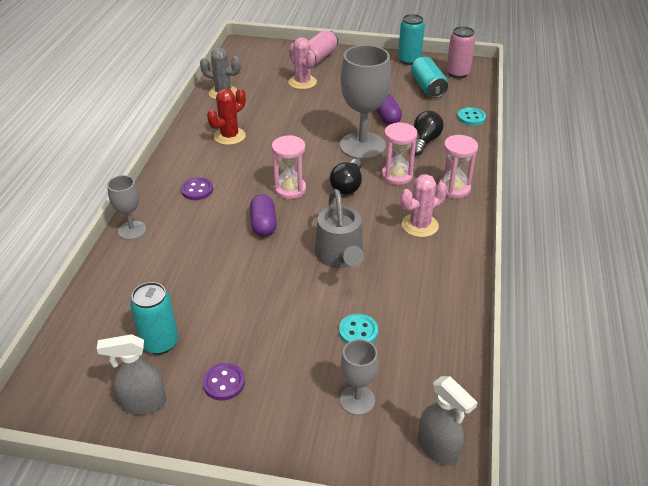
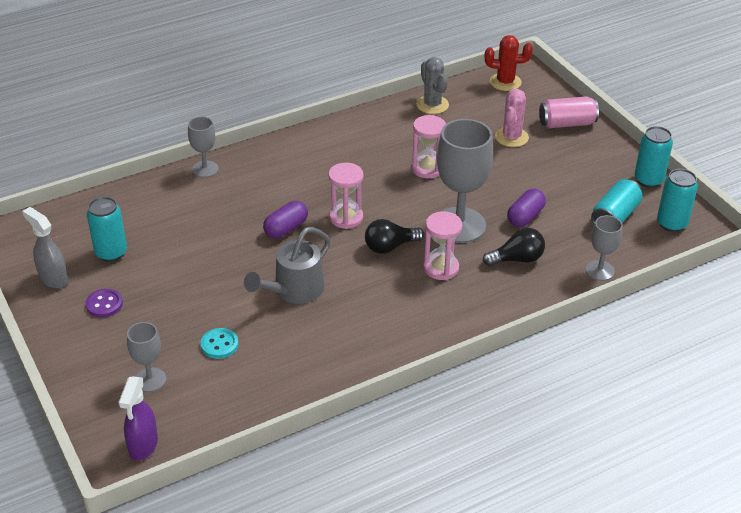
camera: 50 degrees right, 0 degrees up
purple button [181,177,213,200] -> none
red cactus [207,88,246,145] -> red cactus moved to [485,35,533,91]
pink cactus [401,174,447,237] -> none
grey spray bottle [418,376,478,465] -> purple spray bottle [118,376,158,461]
pink hourglass [439,135,478,199] -> pink hourglass moved to [411,115,446,178]
pink can [446,26,476,78] -> turquoise can [657,169,698,232]
turquoise button [457,107,486,126] -> grey goblet [586,215,623,281]

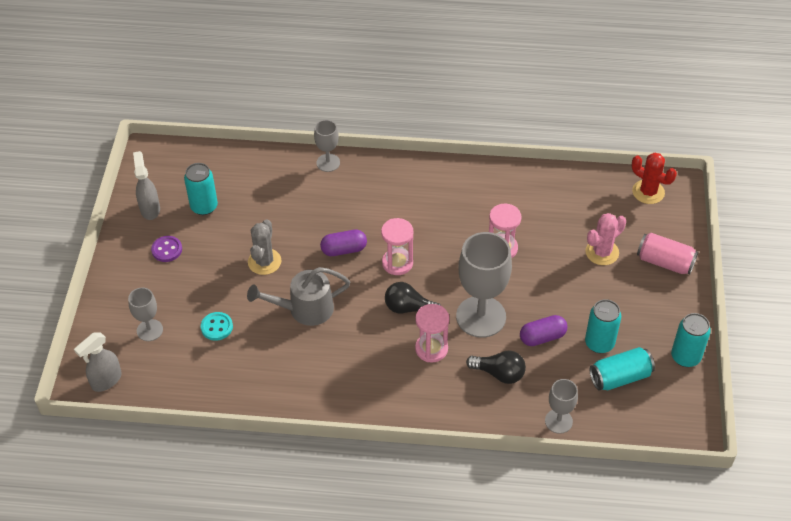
camera: 35 degrees right, 10 degrees up
purple spray bottle [118,376,158,461] -> grey spray bottle [74,332,122,392]
grey cactus [416,57,449,114] -> grey cactus moved to [248,219,282,275]
turquoise can [657,169,698,232] -> turquoise can moved to [585,299,621,353]

